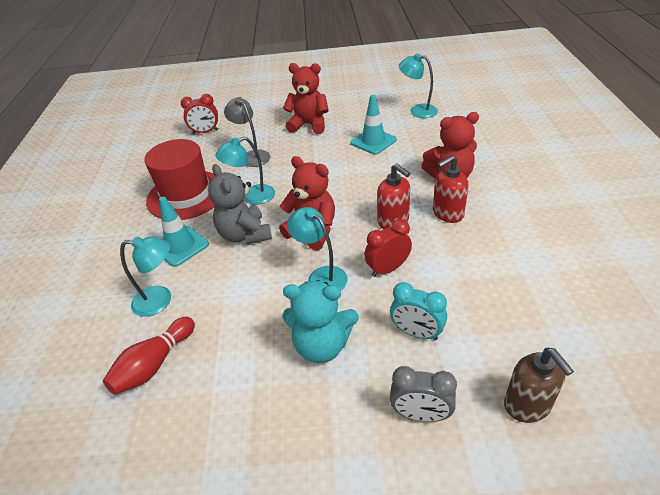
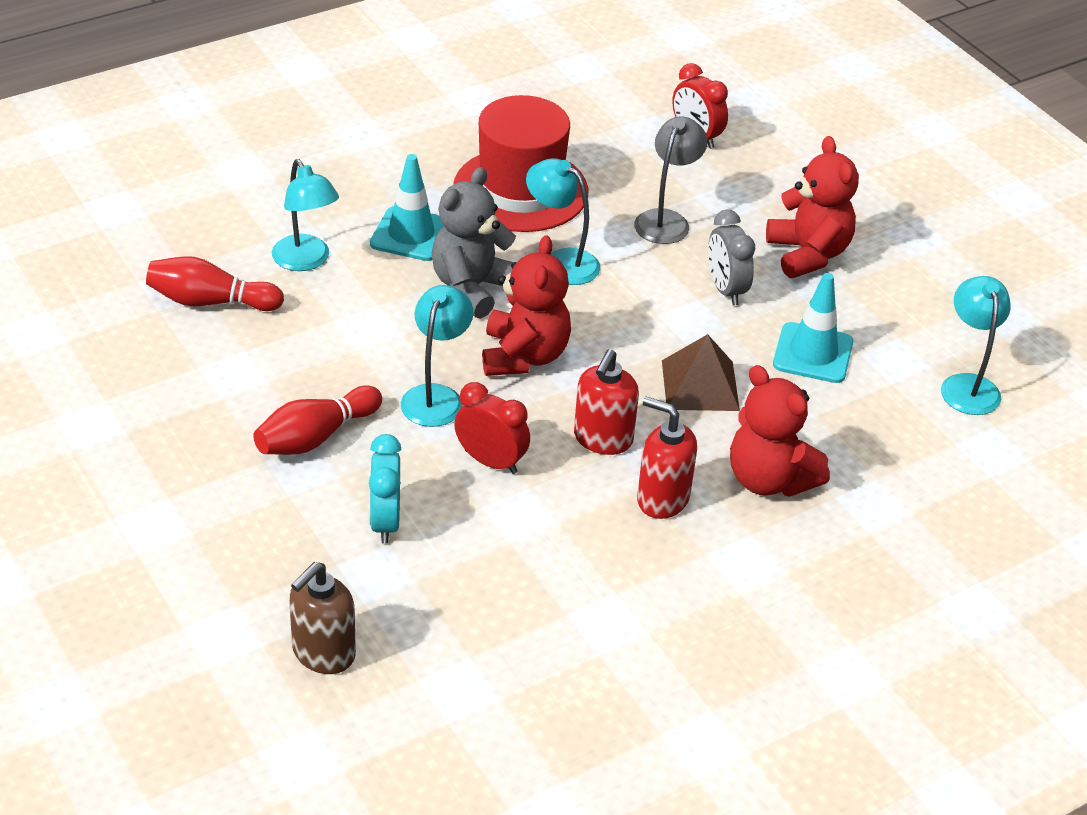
camera: 55 degrees right, 0 degrees up
turquoise teddy bear [283,280,358,363] -> red bowling pin [253,385,382,455]
grey clock [390,366,457,422] -> grey clock moved to [708,210,755,306]
none -> brown pyramid [662,334,740,411]

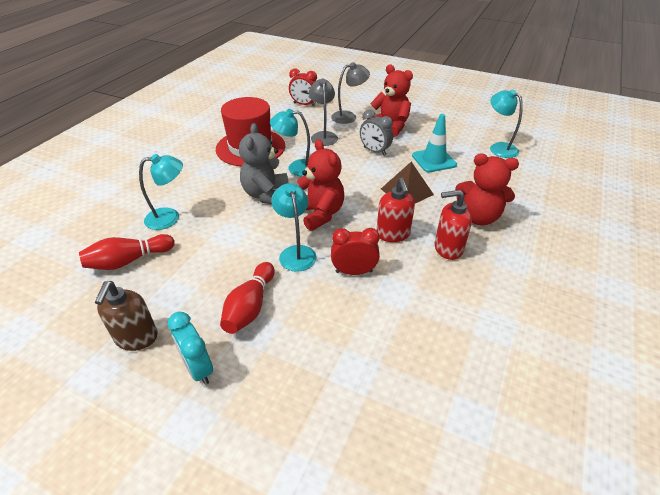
camera: 30 degrees left, 0 degrees up
turquoise lamp [272,159,339,271] -> turquoise lamp turned 45 degrees counterclockwise [139,154,183,230]
brown soap dispenser [289,562,356,674] -> brown soap dispenser moved to [95,281,158,351]
turquoise clock [369,434,402,544] -> turquoise clock moved to [168,312,213,385]
turquoise traffic cone [370,154,444,261] -> none
none -> grey lamp [331,62,370,124]

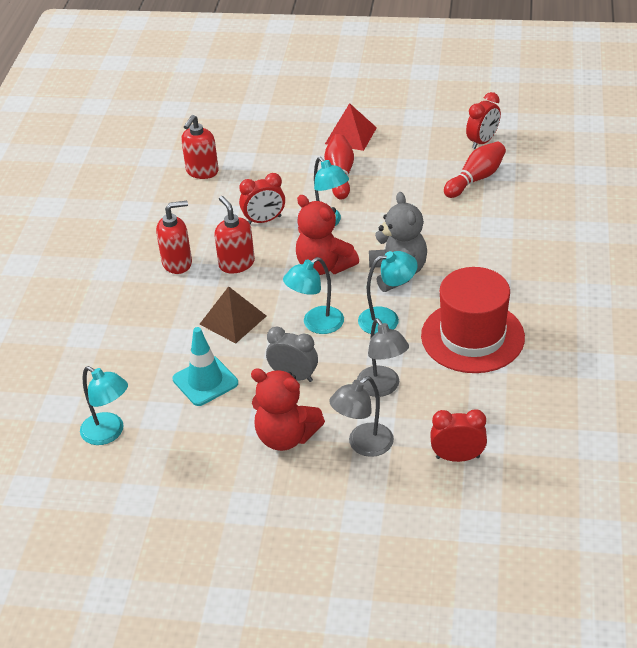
camera: 165 degrees right, 0 degrees up
brown soap dispenser [95,281,158,351] -> none
turquoise lamp [139,154,183,230] -> turquoise lamp moved to [283,257,344,334]
turquoise clock [168,312,213,385] -> red pyramid [325,103,377,151]
red teddy bear [455,153,519,226] -> none
none -> red soap dispenser [181,115,219,179]
none -> red clock [466,92,501,149]

